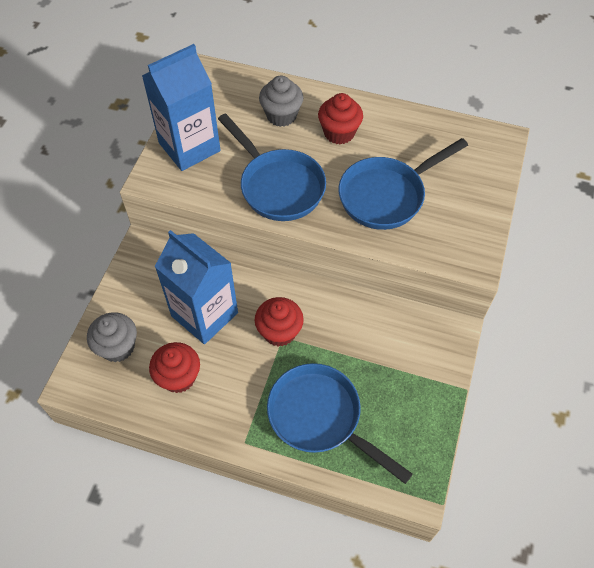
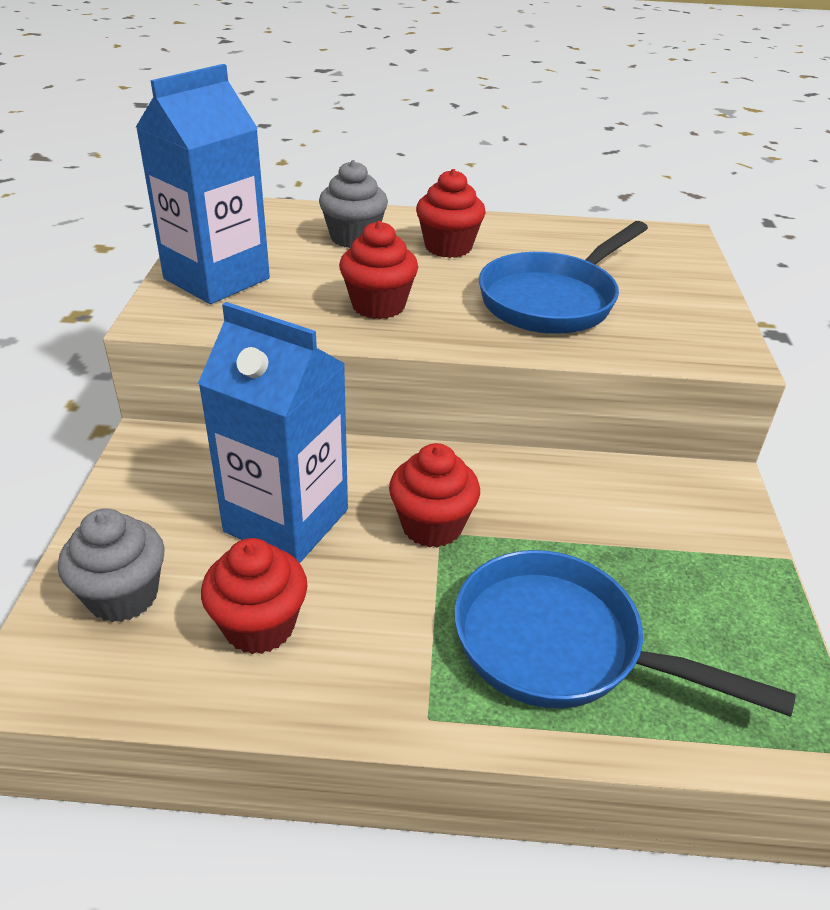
camera: 15 degrees left, 20 degrees down
blue pan [218,113,326,221] -> red cupcake [339,221,418,319]

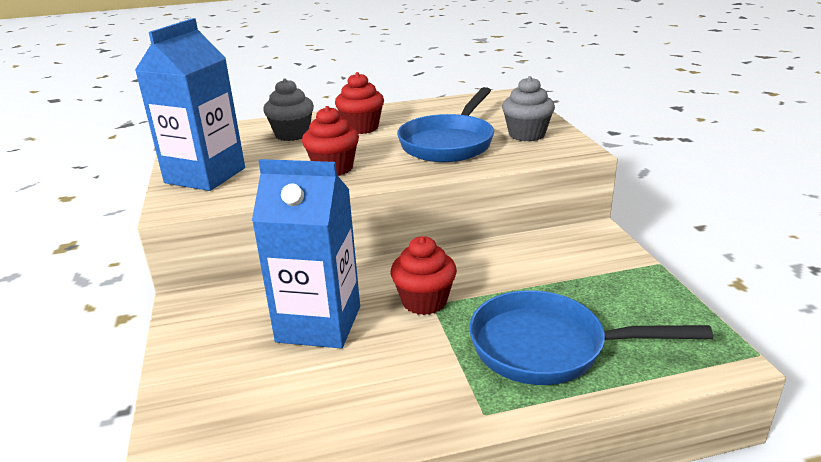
camera: 15 degrees left, 10 degrees down
grey cupcake [58,508,165,622] -> grey cupcake moved to [502,76,555,142]
red cupcake [201,538,308,654] -> none

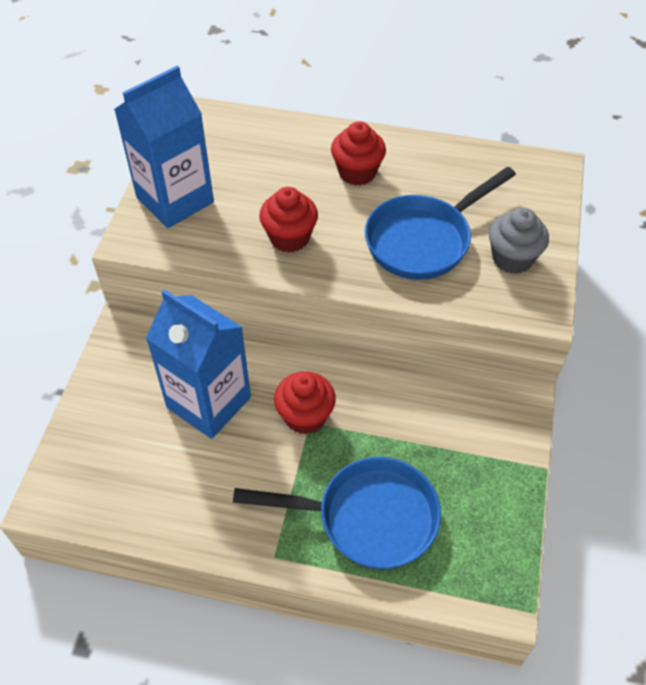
camera: 25 degrees right, 25 degrees up
grey cupcake [263,78,314,141] -> none
blue pan [469,290,713,385] -> blue pan turned 150 degrees clockwise [233,457,441,569]

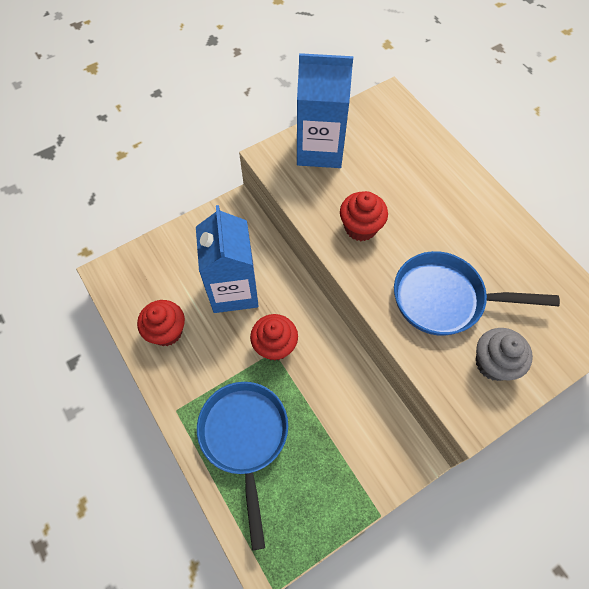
camera: 45 degrees right, 10 degrees up
blue pan [233,457,441,569] -> blue pan turned 150 degrees counterclockwise [197,382,288,551]
red cupcake [331,121,386,186] -> red cupcake moved to [137,300,185,346]

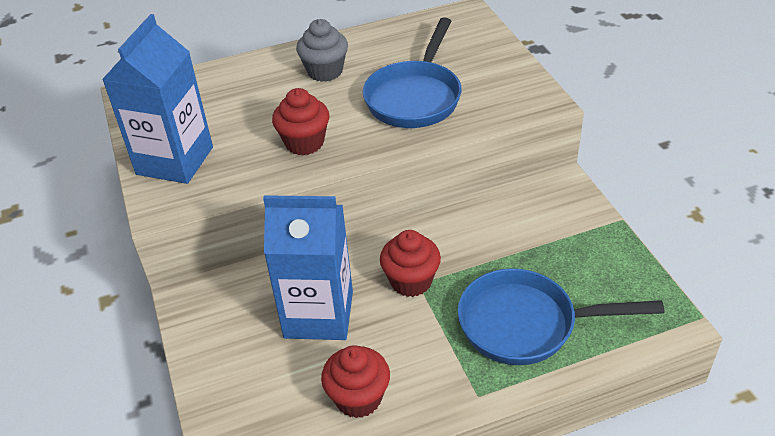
camera: 75 degrees left, 20 degrees down
grey cupcake [476,328,533,381] -> grey cupcake moved to [296,19,348,82]

